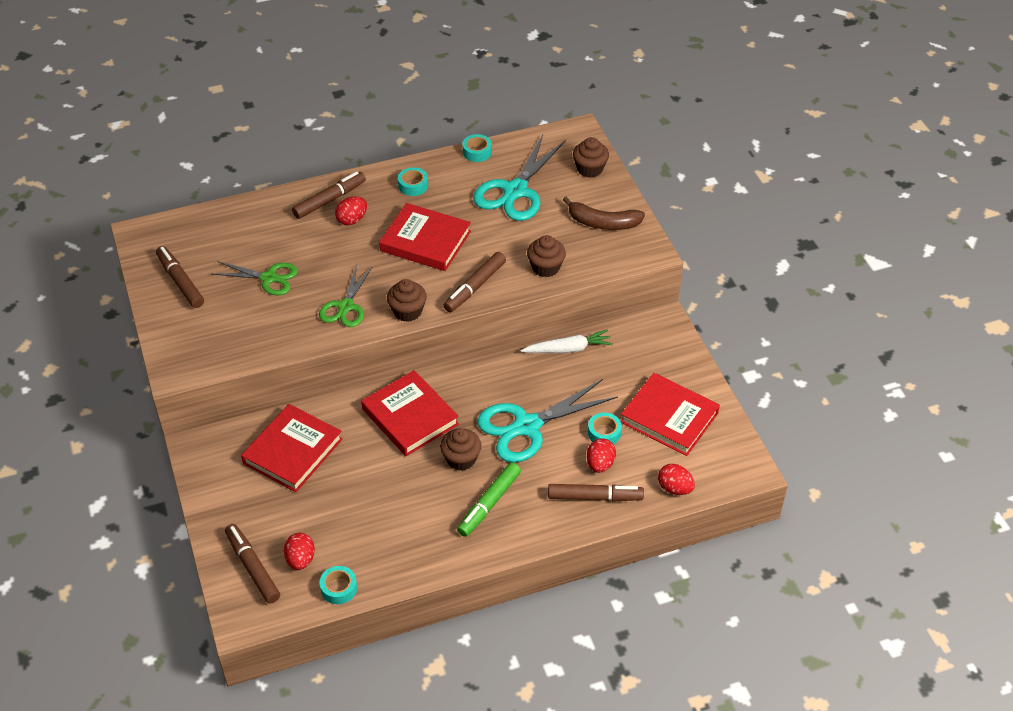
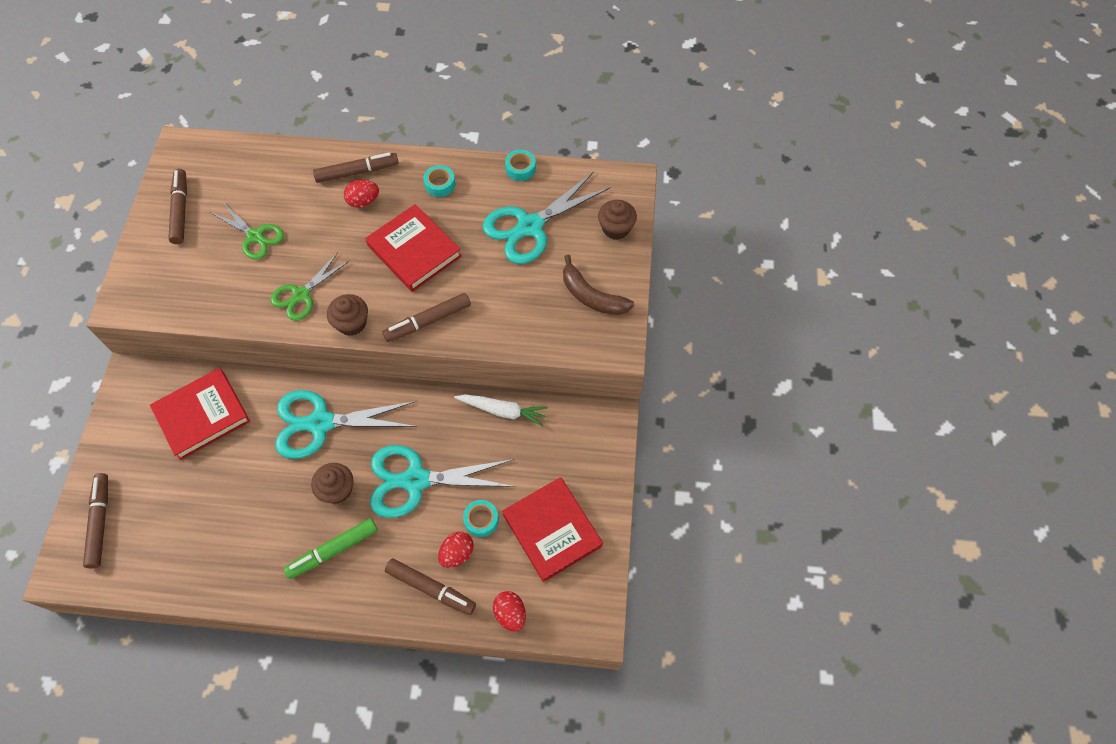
camera: 25 degrees right, 15 degrees up
red egg [284,533,315,570] -> none
turquoise tape [320,566,357,604] -> none
red book [361,370,459,456] -> turquoise scissors [275,390,417,459]
brown cupcake [527,235,566,277] -> none

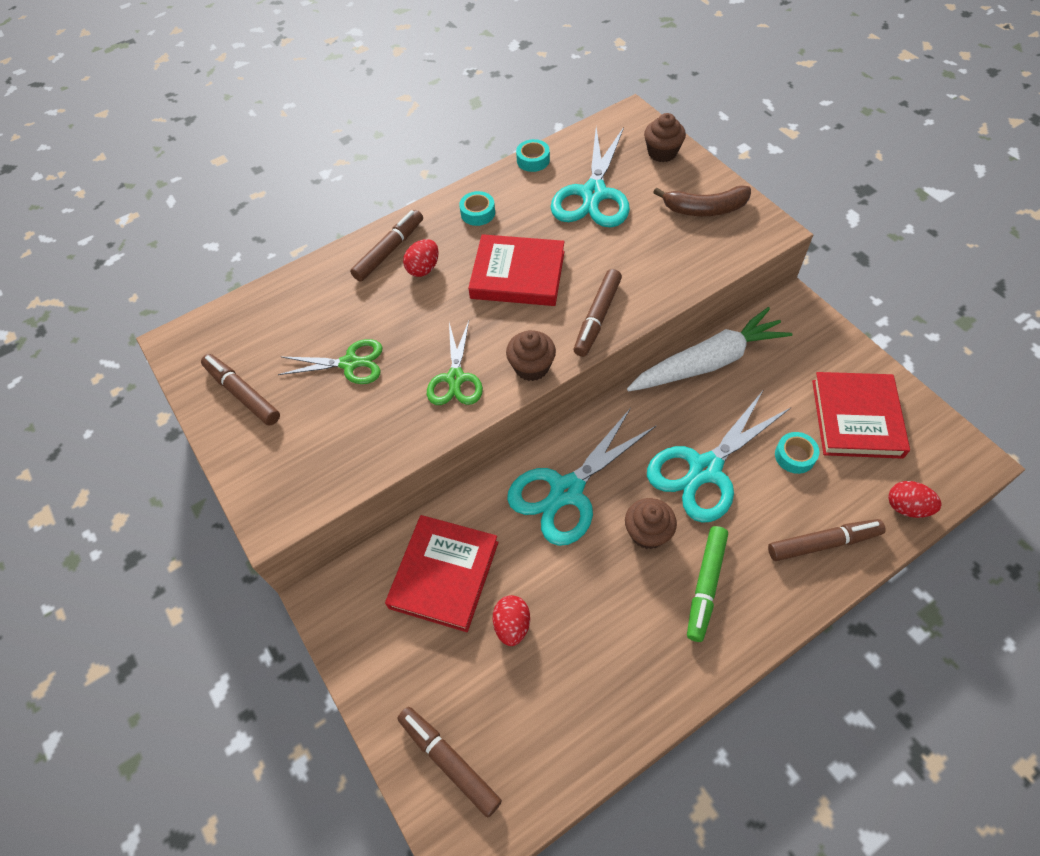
camera: 35 degrees left, 5 degrees down
red egg [438,532,474,568] -> red egg moved to [493,595,530,646]
white carrot [454,394,548,427] -> white carrot [627,307,792,392], size x1.69
red book [502,477,603,582] -> red book turned 75 degrees clockwise [812,372,910,459]

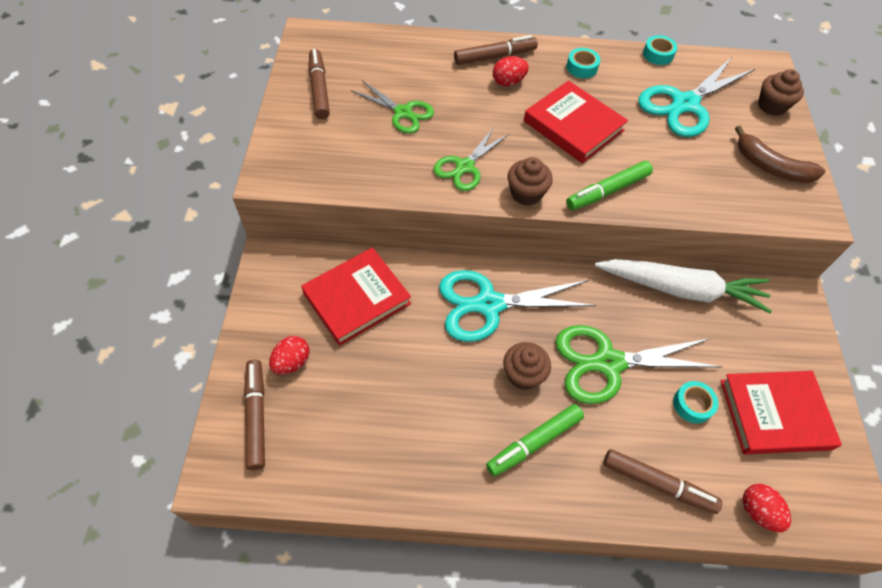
camera: 30 degrees right, 0 degrees up
red egg [493,595,530,646] -> red egg moved to [269,336,310,375]
brown marker [574,269,622,357] -> green marker [566,161,653,210]
turquoise scissors [647,391,791,523] -> green scissors [555,325,722,404]
red book [812,372,910,459] -> red book turned 45 degrees clockwise [720,371,842,454]

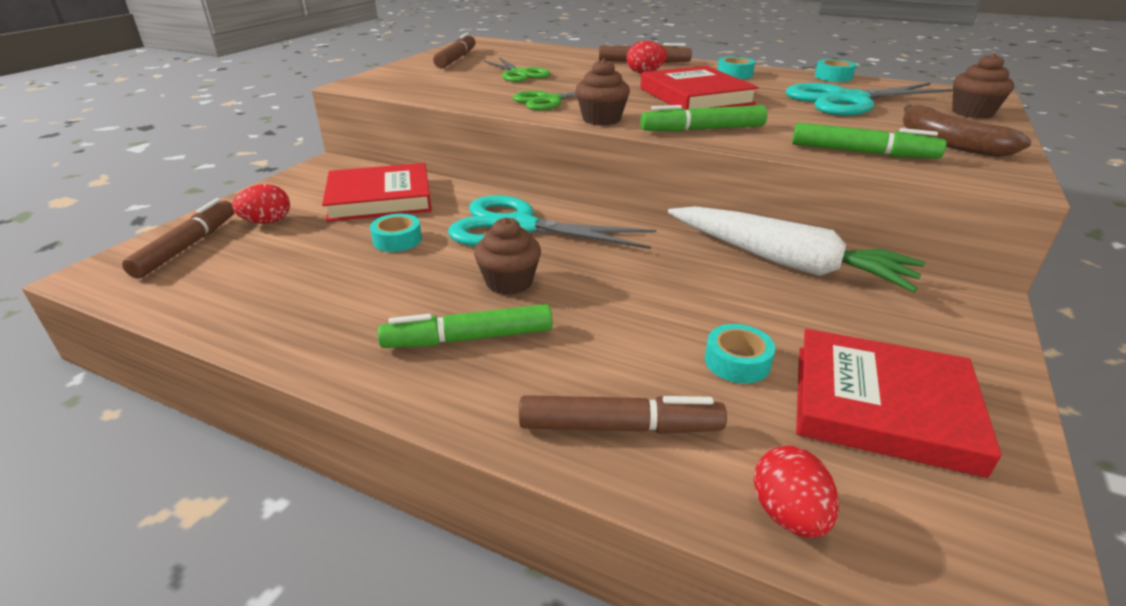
camera: 25 degrees right, 25 degrees down
green scissors [555,325,722,404] -> none
brown marker [604,449,722,514] -> brown marker turned 45 degrees counterclockwise [519,395,727,434]
none -> turquoise tape [370,214,422,252]
none -> green marker [792,123,947,159]

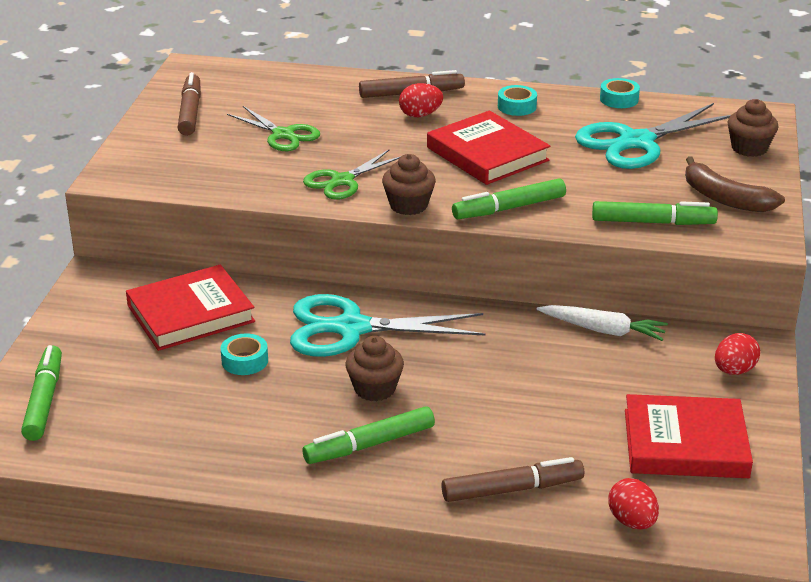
camera: 15 degrees left, 0 degrees up
brown marker [122,198,235,279] -> green marker [21,345,62,441]
red egg [232,184,290,224] -> red egg moved to [715,333,760,375]
white carrot [668,206,925,292] -> white carrot [536,305,668,341], size x0.59
turquoise tape [705,324,775,383] -> none

